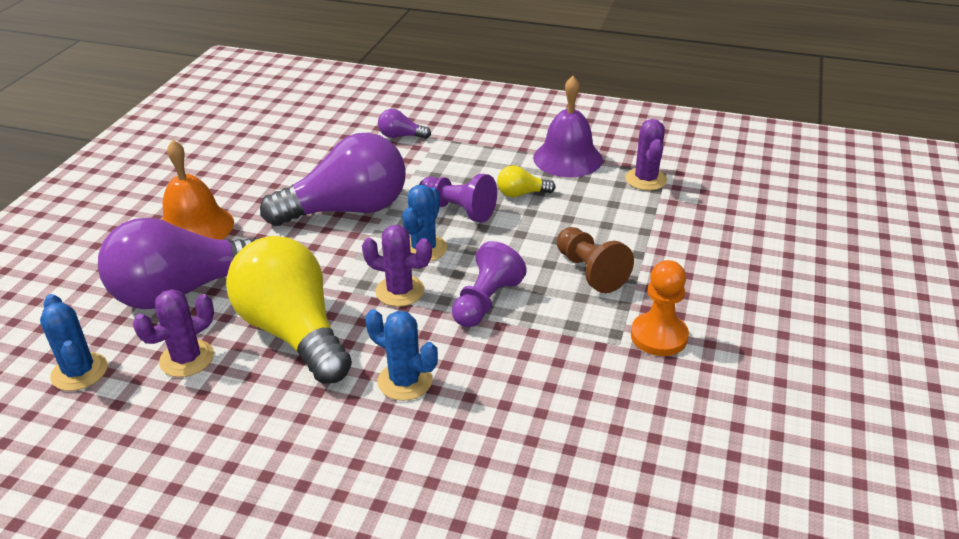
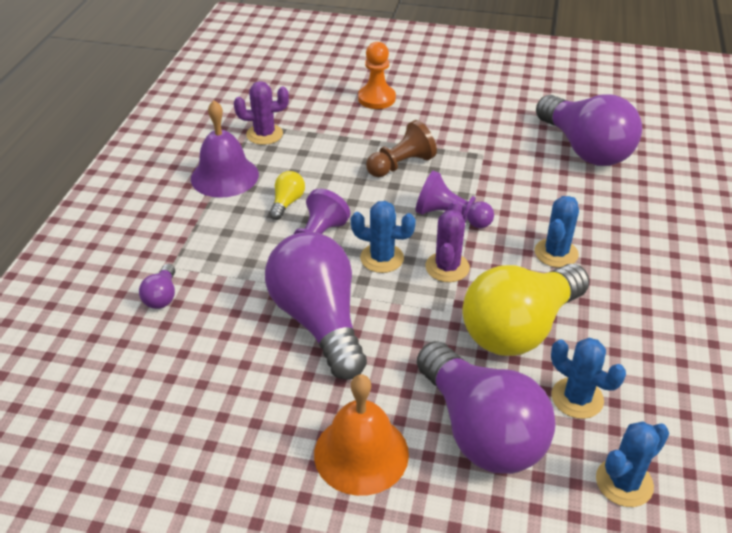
camera: 95 degrees left, 5 degrees up
purple cactus [133,289,214,377] -> blue cactus [551,338,626,419]
yellow light bulb [497,165,556,197] -> yellow light bulb turned 150 degrees counterclockwise [270,171,305,220]
orange pawn [631,260,689,356] -> orange pawn moved to [358,42,396,109]
none -> purple light bulb [536,94,642,166]

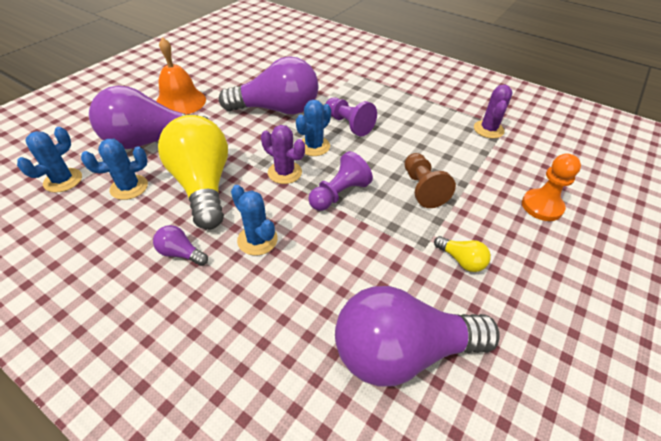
camera: 110 degrees right, 5 degrees up
purple light bulb [139,264,175,309] -> purple light bulb moved to [153,225,208,266]
purple bell [191,100,259,198] -> none
yellow light bulb [270,171,305,220] -> yellow light bulb moved to [434,236,491,272]
blue cactus [596,421,669,507] -> blue cactus turned 45 degrees clockwise [17,127,82,193]

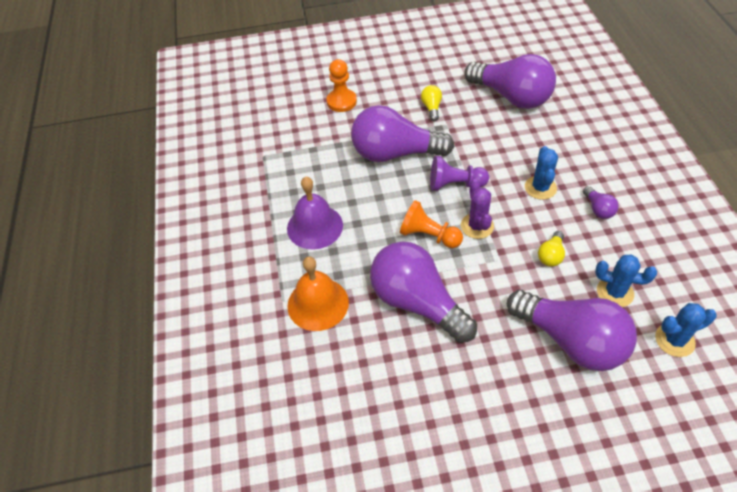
camera: 130 degrees left, 5 degrees up
orange bell [156,37,206,115] -> orange bell moved to [287,256,349,331]
yellow light bulb [158,115,228,230] -> yellow light bulb [538,231,565,267], size x0.41
blue cactus [296,100,331,156] -> orange pawn [400,200,463,248]
purple pawn [326,97,377,136] -> none
brown pawn [404,153,456,208] -> purple light bulb [351,105,454,162]
purple cactus [474,85,513,139] -> none
none -> purple bell [287,177,343,249]

